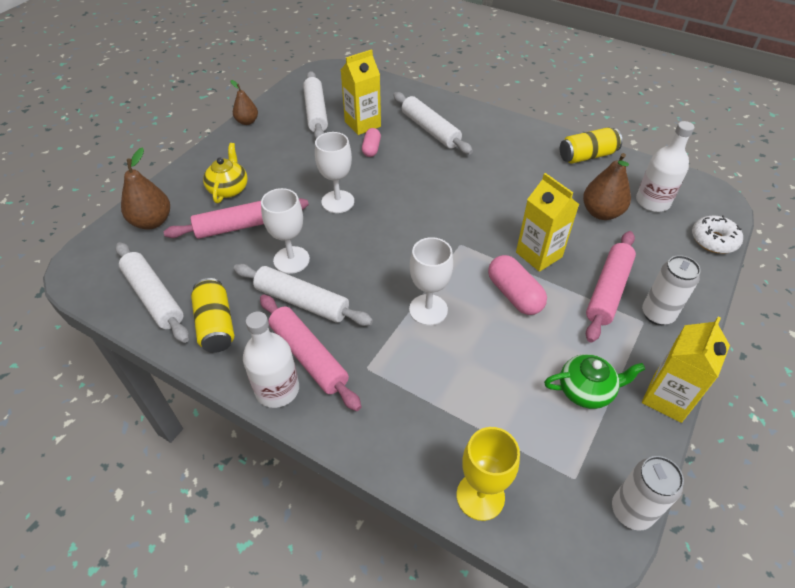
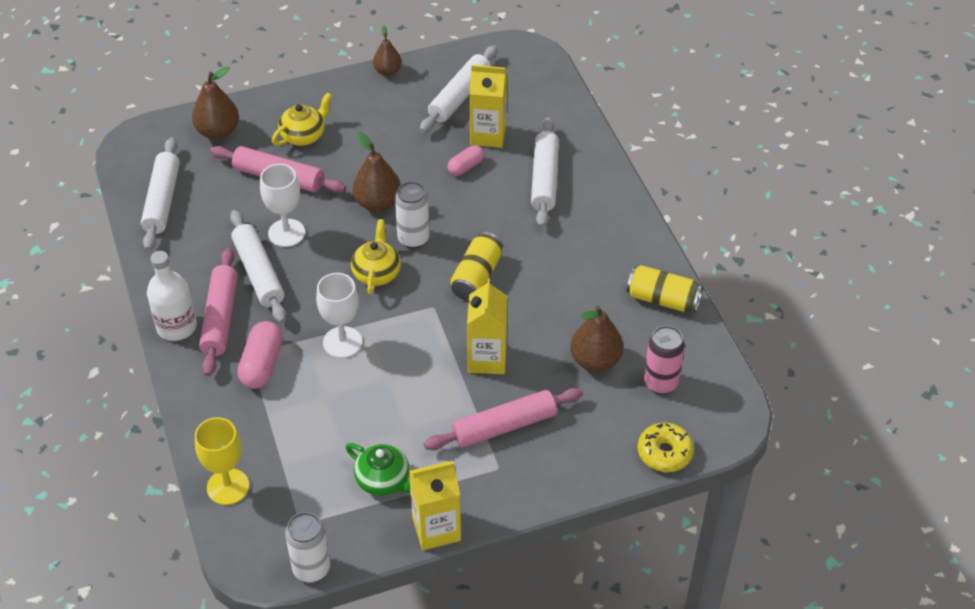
camera: 40 degrees right, 0 degrees up
yellow can [191,278,234,353] -> yellow can moved to [450,232,503,300]
white goblet [315,132,354,213] -> brown pear [352,132,401,212]
pink capsule [488,255,547,315] -> pink capsule moved to [237,321,283,389]
white bottle [636,121,695,212] -> pink can [644,326,685,394]
white can [642,255,701,325] -> white can moved to [395,181,430,248]
white donut [692,215,743,254] -> yellow donut [638,422,694,472]
none -> yellow teapot [351,219,401,295]

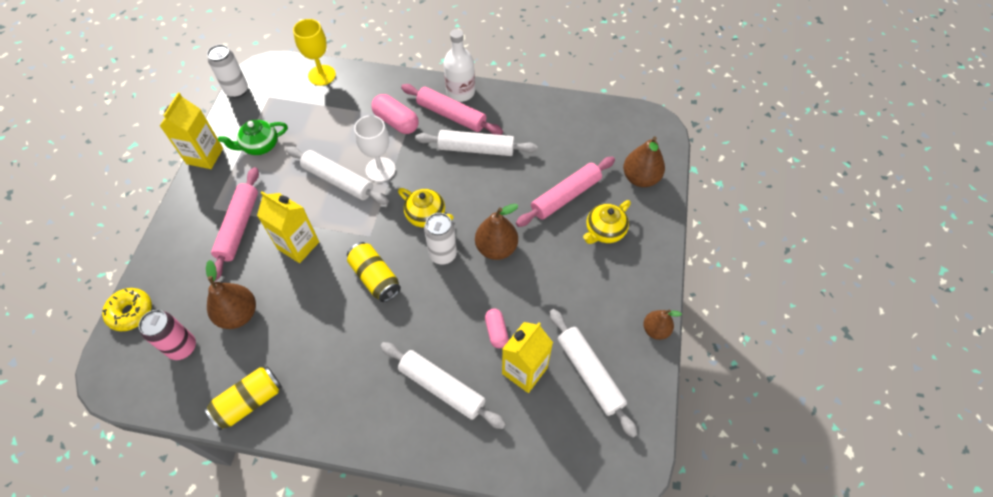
camera: 120 degrees right, 10 degrees up
white rolling pin [141,137,180,251] -> white rolling pin moved to [286,146,389,205]
white goblet [260,164,305,247] -> none
yellow teapot [272,92,332,146] -> yellow teapot turned 60 degrees clockwise [583,200,631,244]

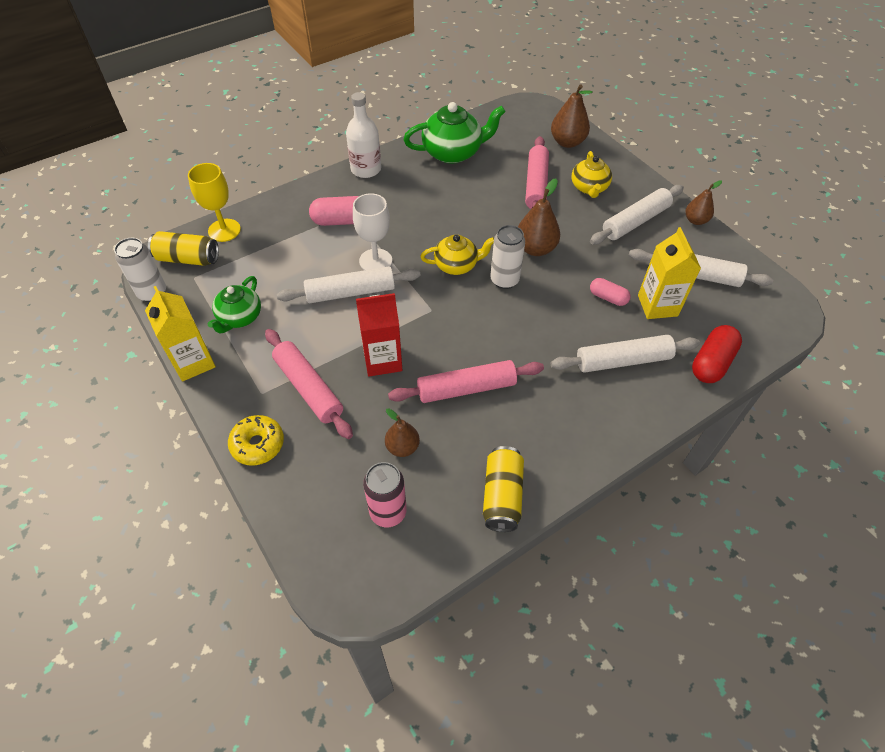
camera: 45 degrees left, 5 degrees down
yellow donut [102,288,152,331] -> yellow donut moved to [228,415,284,466]
brown pear [206,260,256,329] -> brown pear [385,408,420,457], size x0.64
yellow carton [257,191,319,263] -> red carton [356,293,402,377]
yellow can [347,242,401,302] -> yellow can moved to [148,231,219,266]
pink rolling pin [401,84,503,135] -> pink rolling pin moved to [388,360,544,403]
white rolling pin [415,130,538,156] -> white rolling pin moved to [590,185,684,245]
none -> green teapot [403,102,506,164]
none -> red capsule [692,325,742,383]

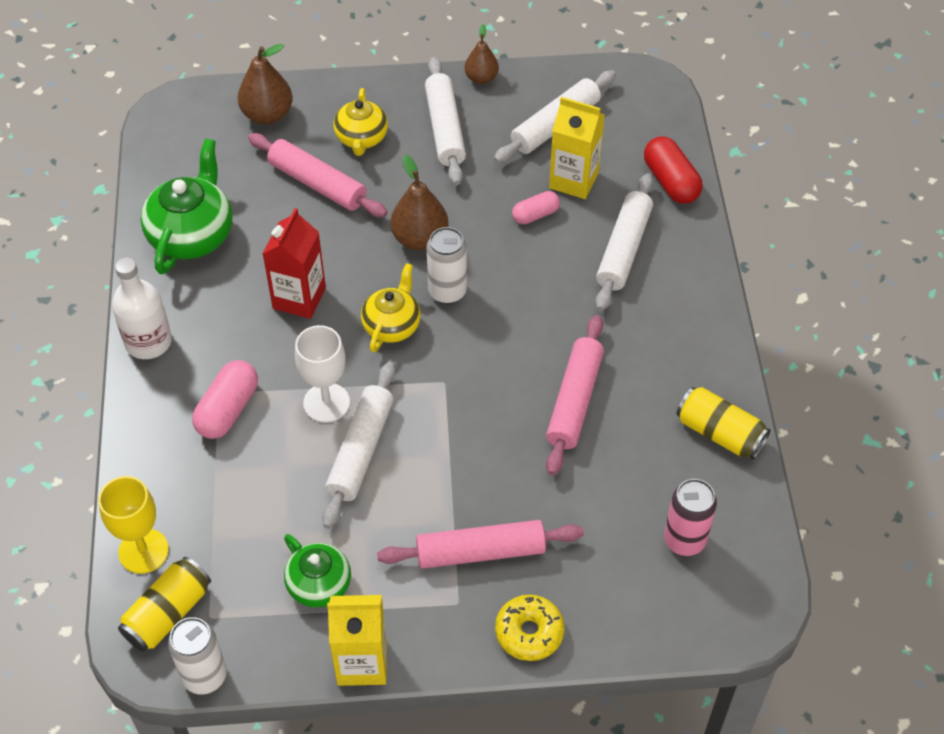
camera: 60 degrees left, 0 degrees up
red carton [356,293,402,377] -> red carton moved to [263,208,326,319]
brown pear [385,408,420,457] -> none
yellow teapot [572,151,612,198] -> yellow teapot turned 60 degrees clockwise [333,88,388,156]

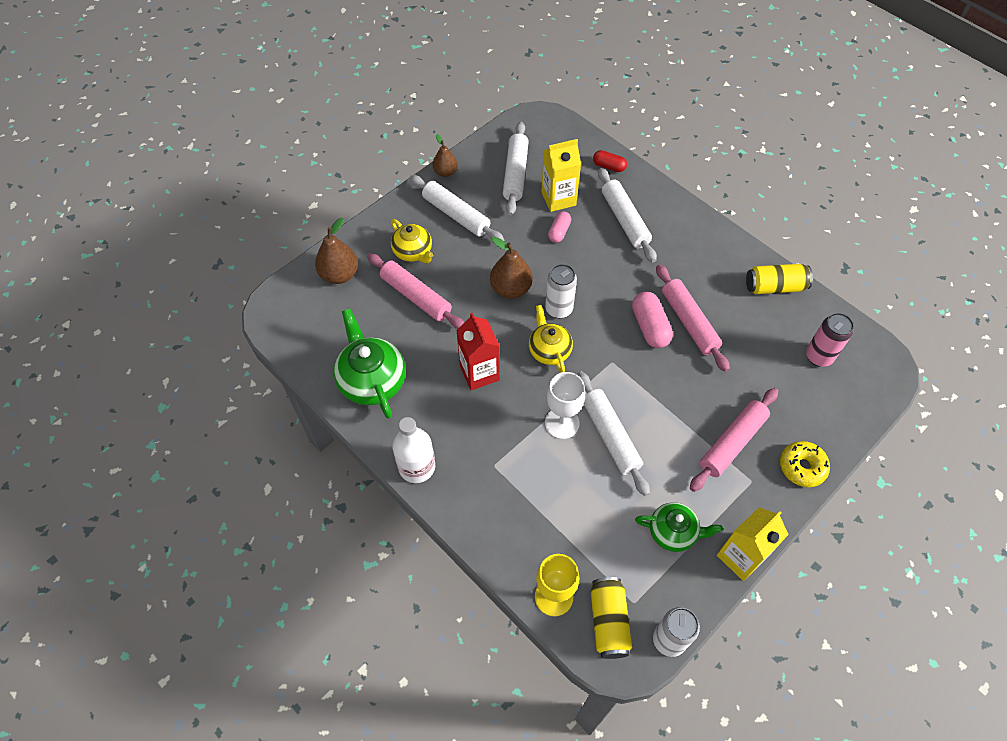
camera: 40 degrees left, 5 degrees up
pink capsule [192,360,258,439] -> pink capsule moved to [632,291,673,348]
pink rolling pin [248,133,387,217] -> pink rolling pin turned 45 degrees clockwise [367,253,464,329]
red capsule [644,137,703,204] -> red capsule [593,150,627,172], size x0.63

